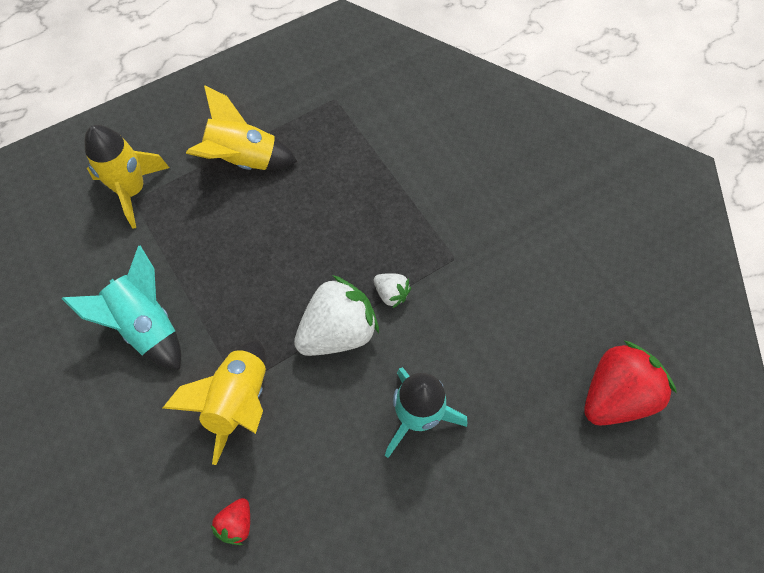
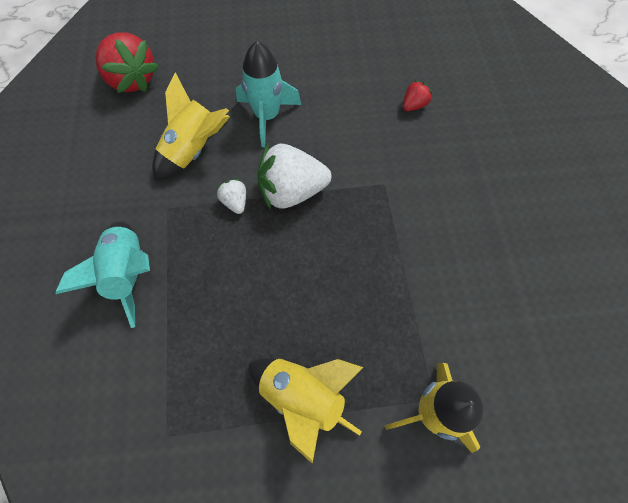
camera: 155 degrees left, 0 degrees up
turquoise rocket [62,245,181,370] -> turquoise rocket moved to [56,221,150,328]
yellow rocket [163,340,266,465] -> yellow rocket moved to [152,72,230,181]
red strawberry [584,341,677,425] -> red strawberry turned 120 degrees counterclockwise [95,32,159,93]

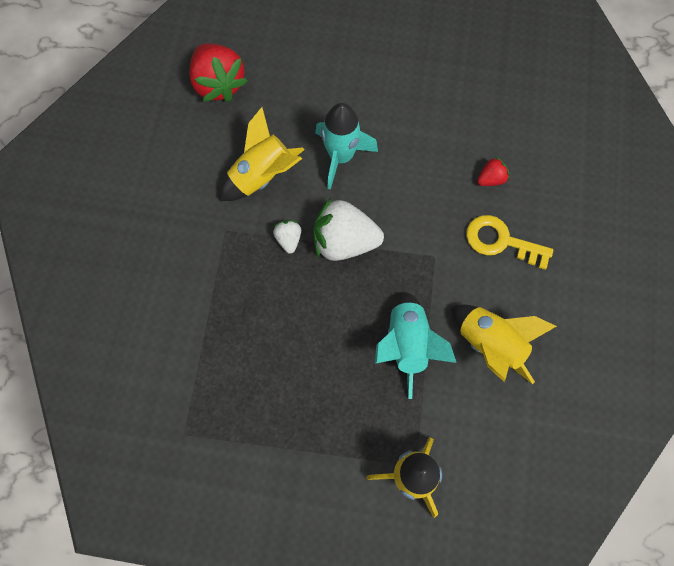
camera: 15 degrees right, 5 degrees up
turquoise rocket [56,221,150,328] -> turquoise rocket moved to [375,292,456,399]
yellow rocket [249,358,364,464] -> yellow rocket moved to [451,304,557,384]
none -> yellow key [466,215,553,270]

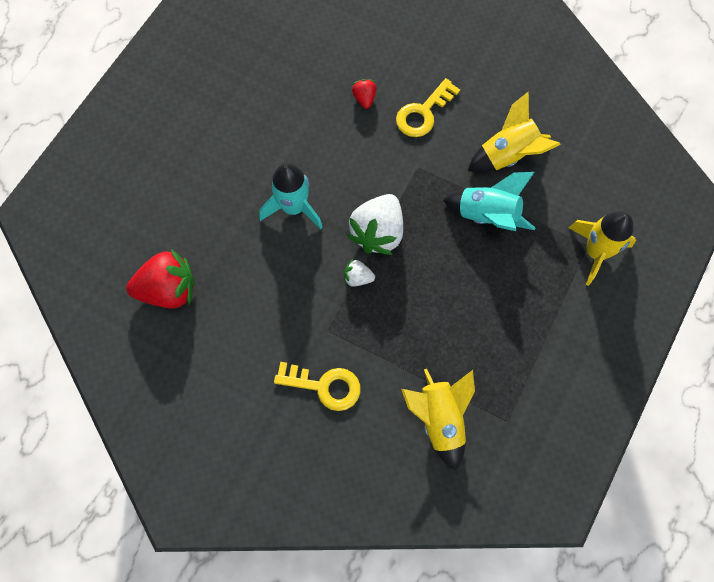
camera: 70 degrees left, 0 degrees up
yellow rocket [219,107,304,201] -> yellow rocket moved to [401,369,475,471]
none -> yellow key [274,362,360,411]

